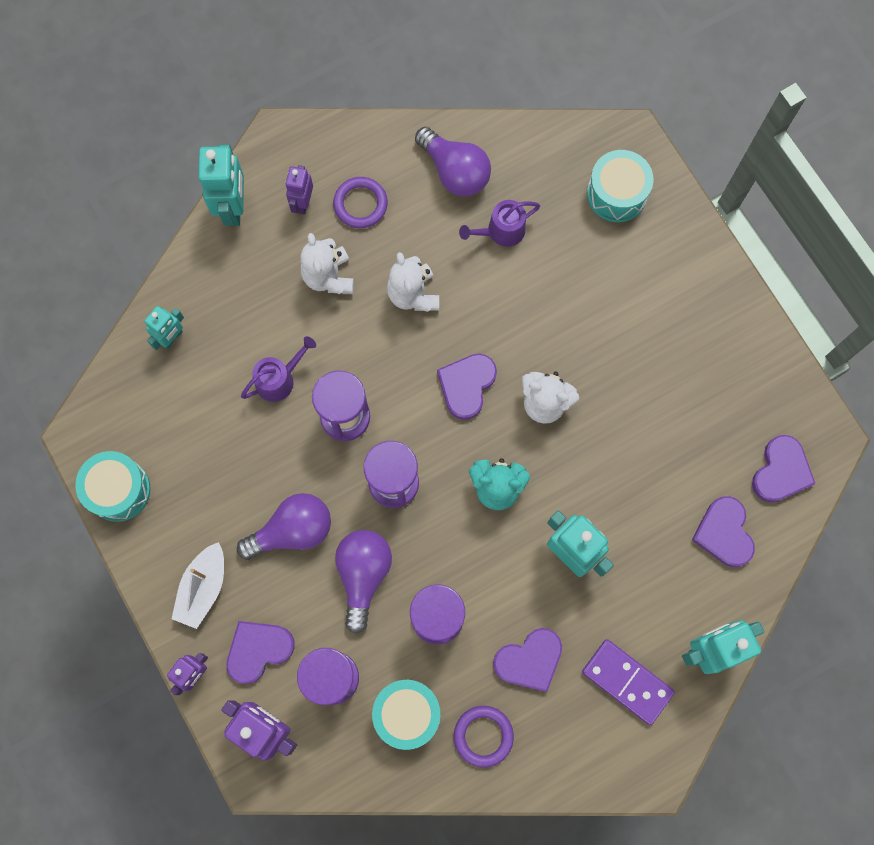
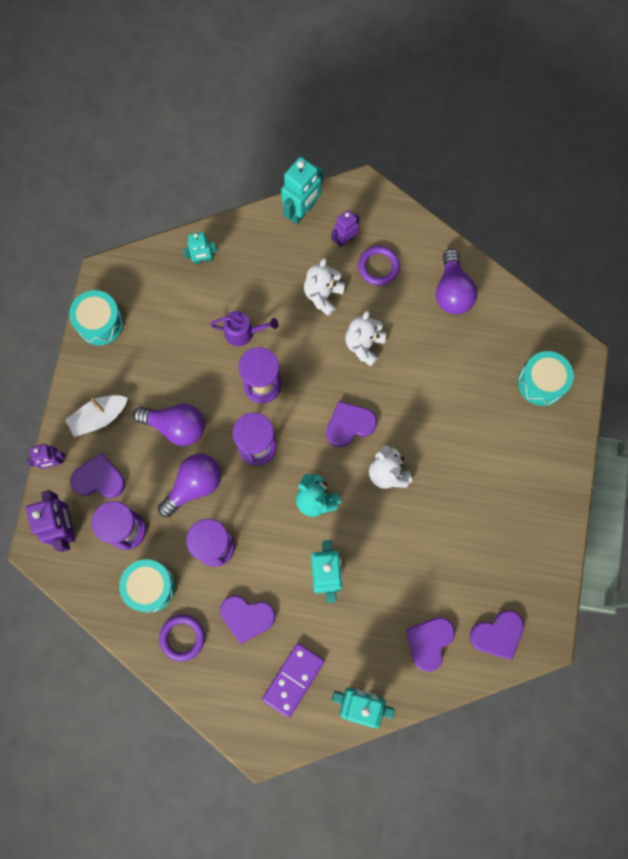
camera: 40 degrees right, 0 degrees up
purple watering can [459,200,540,247] -> none
purple domino [582,639,675,725] -> purple domino turned 45 degrees clockwise [262,643,324,718]

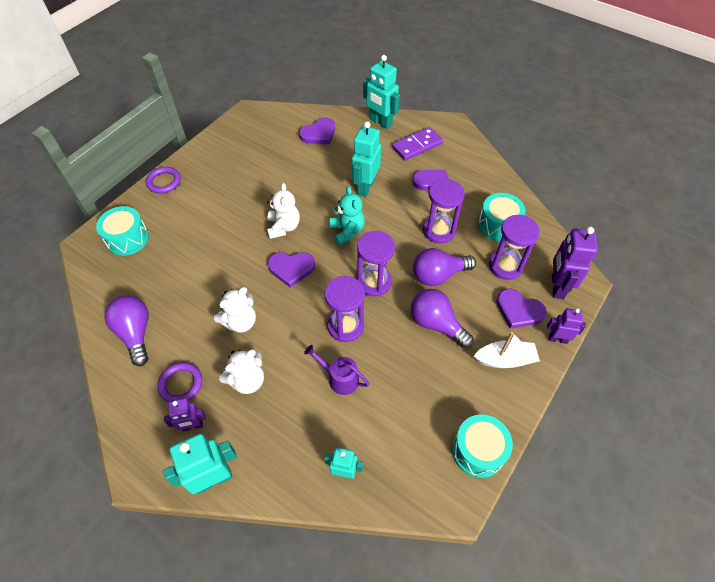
camera: 155 degrees left, 20 degrees down
purple ring [159,615,205,661] -> purple ring moved to [146,167,181,193]
purple light bulb [436,249,477,315] -> purple light bulb turned 45 degrees counterclockwise [104,296,149,366]
purple heart [470,610,524,660] -> none

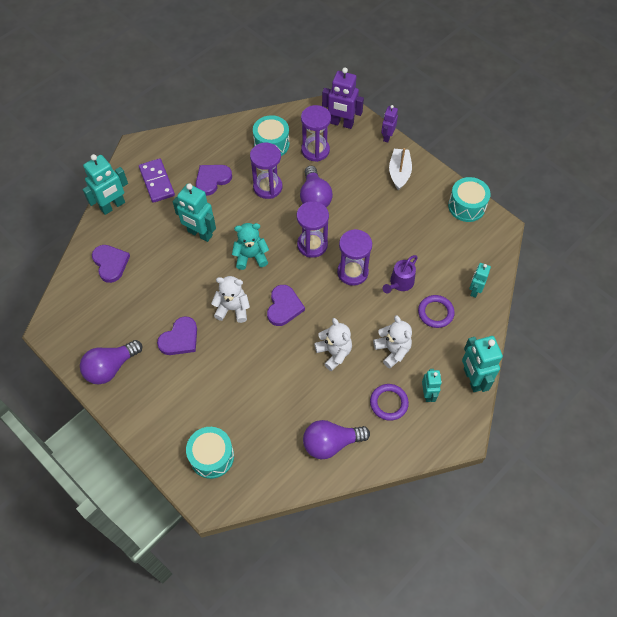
camera: 80 degrees left, 5 degrees up
purple ring [146,167,181,193] -> purple ring moved to [418,295,455,328]
purple robot [164,398,206,432] -> turquoise robot [422,369,442,402]
purple light bulb [411,289,473,348] -> purple light bulb moved to [80,340,142,385]
purple heart [496,289,547,329] -> purple heart moved to [157,316,197,355]

